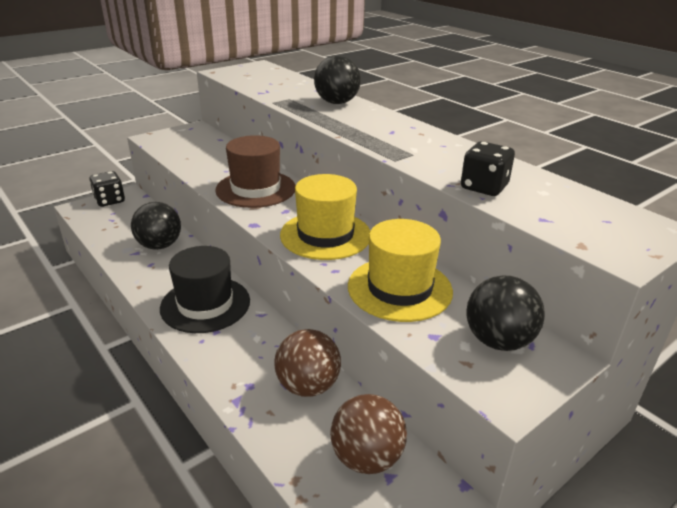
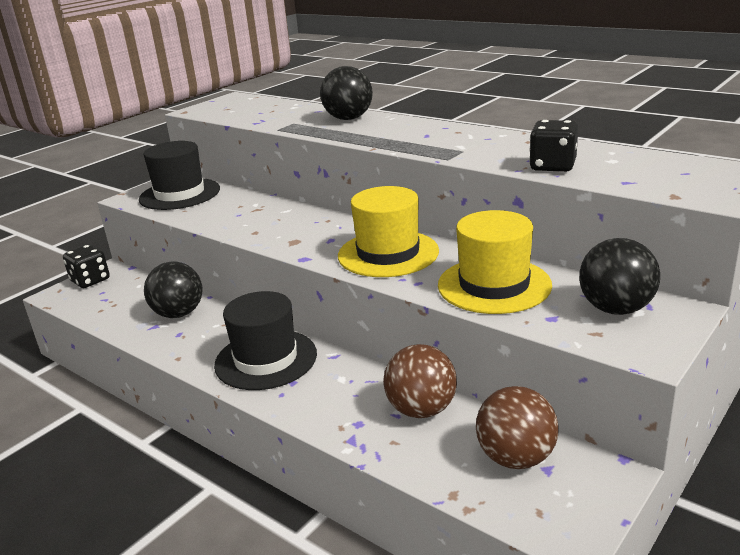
camera: 10 degrees left, 5 degrees down
brown hat [215,135,295,208] -> none
none -> black hat [139,141,220,210]

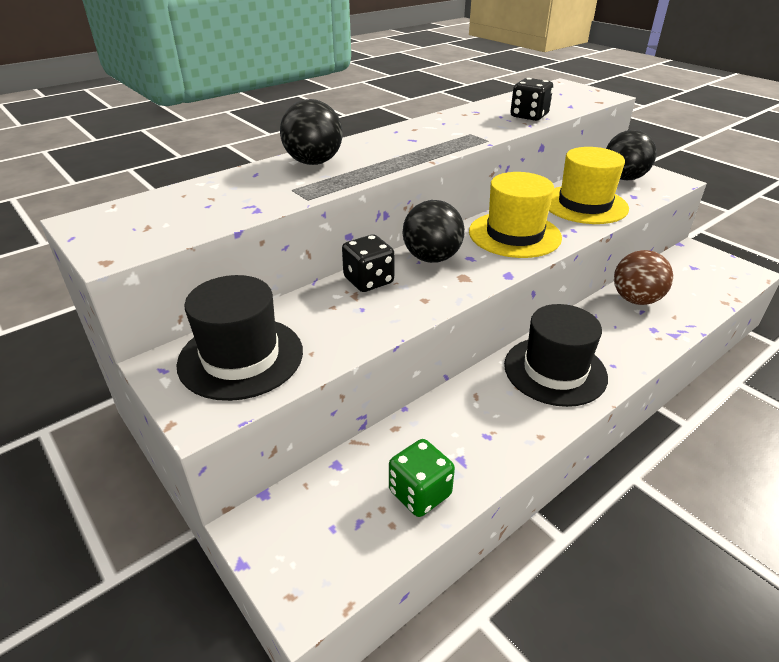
camera: 80 degrees left, 10 degrees up
black dice [63,244,110,288] -> black dice moved to [342,235,395,292]
black ball [144,261,203,318] -> black ball moved to [403,200,465,263]
brown ball [476,386,559,469] -> none
none -> green dice [389,439,455,517]

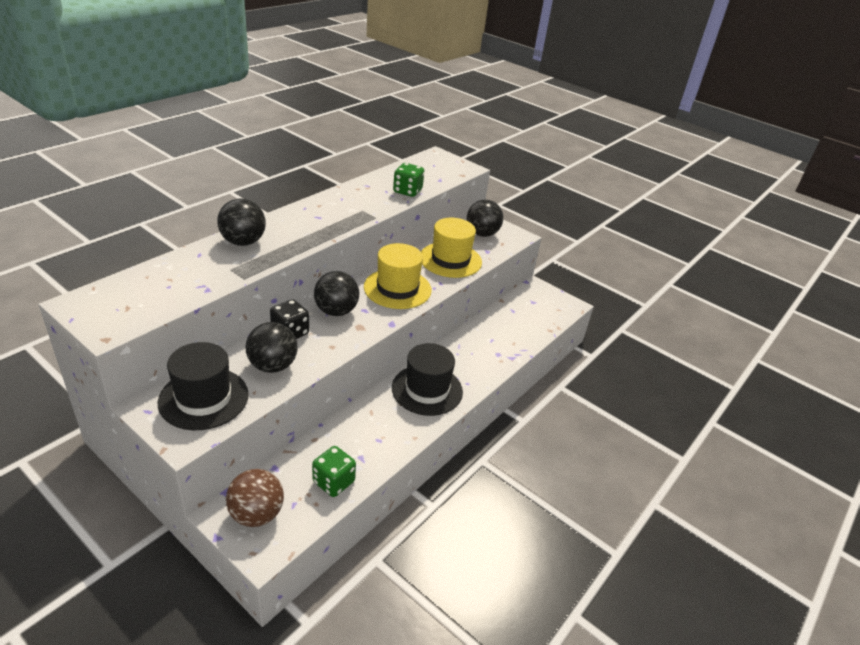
camera: 15 degrees left, 0 degrees up
black dice [510,78,553,121] -> green dice [393,163,424,197]
brown ball [614,250,673,305] -> brown ball moved to [226,469,284,527]
none -> black ball [245,322,298,373]

